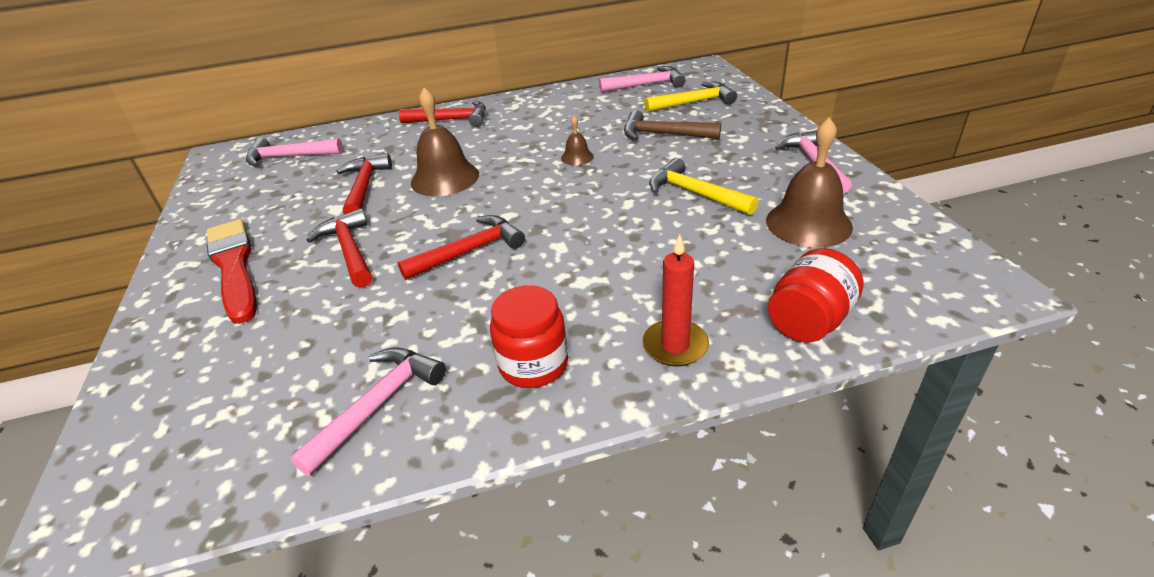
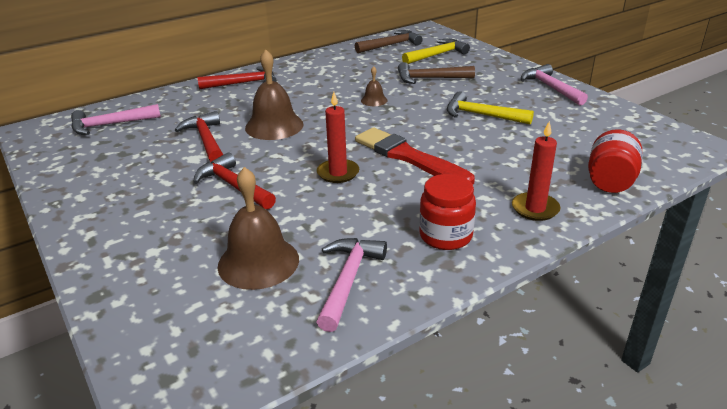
camera: 20 degrees left, 5 degrees down
red brush [207,219,257,324] -> red brush moved to [355,127,475,184]
red hammer [397,215,525,280] -> red candle [317,92,359,183]
pink hammer [599,66,686,92] -> brown hammer [355,30,423,53]
brown bell [766,117,853,248] -> brown bell moved to [218,167,299,290]

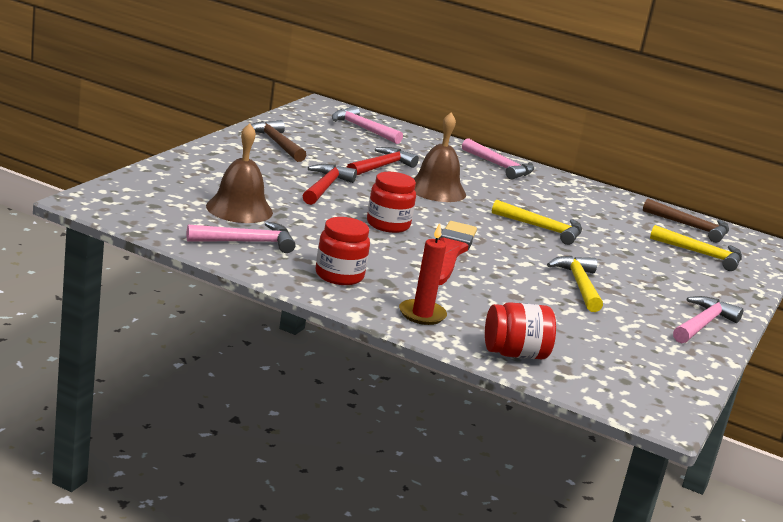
camera: 55 degrees right, 10 degrees down
red hammer [197,66,277,89] -> pink hammer [462,138,534,180]
red candle [317,92,359,183] -> red jar [367,172,416,233]
brown bell [361,66,387,106] -> yellow hammer [492,200,582,245]
brown hammer [398,62,475,84] -> brown hammer moved to [251,120,306,162]

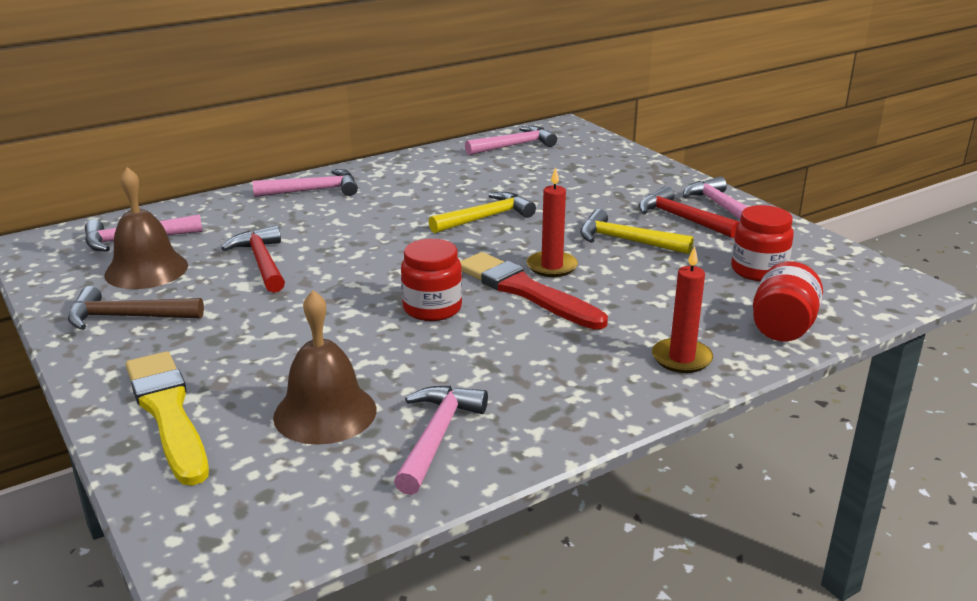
camera: 55 degrees left, 5 degrees up
red hammer [303,164,357,205] -> red hammer moved to [639,186,739,238]
red jar [316,217,370,285] -> red jar moved to [731,205,794,282]
brown bell [413,112,466,202] -> brown bell moved to [104,167,188,289]
brown hammer [643,199,729,243] -> pink hammer [465,126,557,155]
yellow hammer [650,225,742,271] -> none
none -> yellow brush [126,351,209,486]
none -> red candle [527,167,578,277]

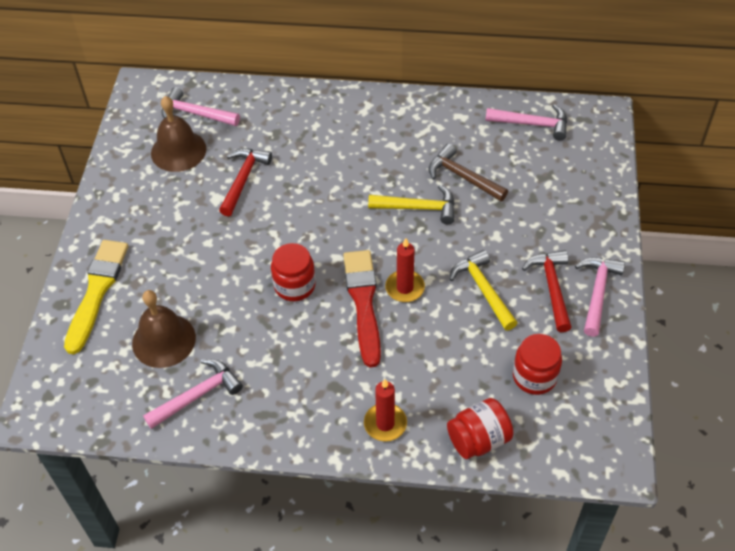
camera: 40 degrees right, 25 degrees up
brown hammer [68,286,204,330] -> brown hammer moved to [429,144,508,201]
pink hammer [252,169,358,197] -> none

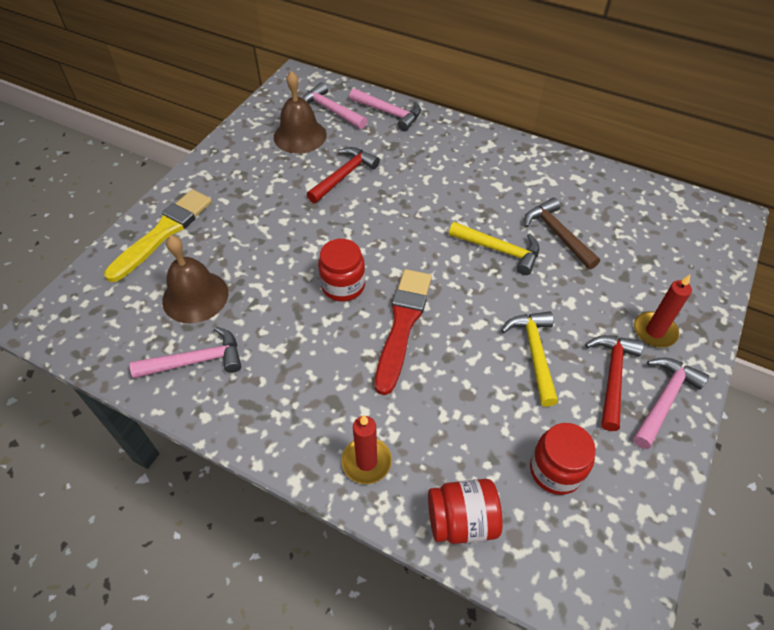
camera: 20 degrees right, 0 degrees up
red candle [385,238,425,302] -> red candle moved to [634,274,692,348]
pink hammer [485,104,567,141] -> pink hammer moved to [349,88,421,131]

